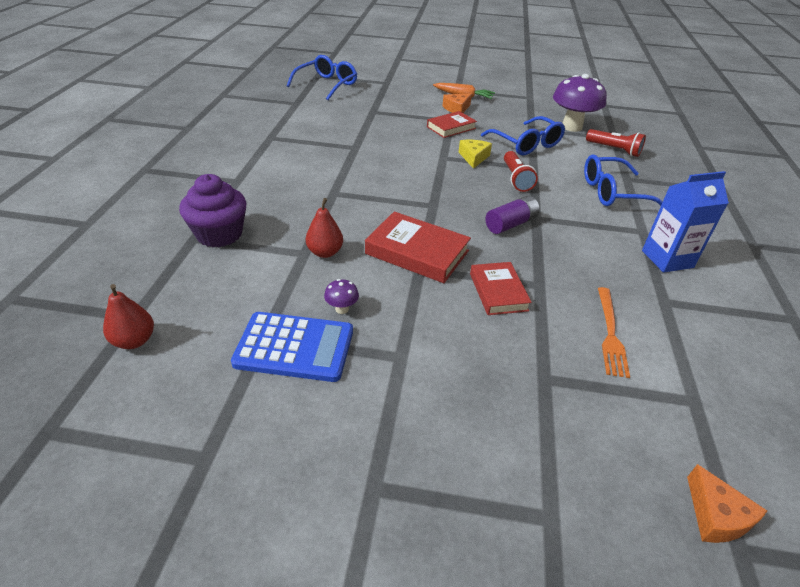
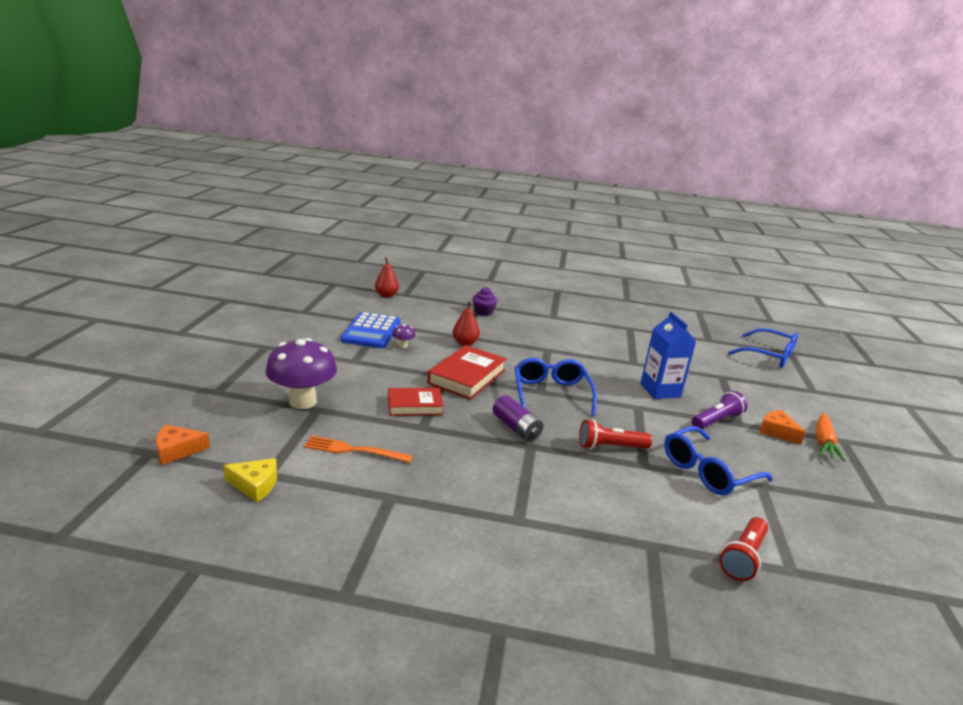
camera: 90 degrees right, 15 degrees down
purple cupcake [179,174,246,247] -> purple cupcake [472,287,497,316], size x0.59
red book [427,111,477,138] -> purple flashlight [692,391,747,429]
yellow cheese [459,140,492,169] -> yellow cheese moved to [223,458,277,502]
purple mushroom [553,74,607,132] -> purple mushroom moved to [266,338,337,409]
blue glasses [584,154,662,206] -> blue glasses moved to [514,358,597,416]
blue carton [642,171,729,273] -> blue carton moved to [640,312,697,399]

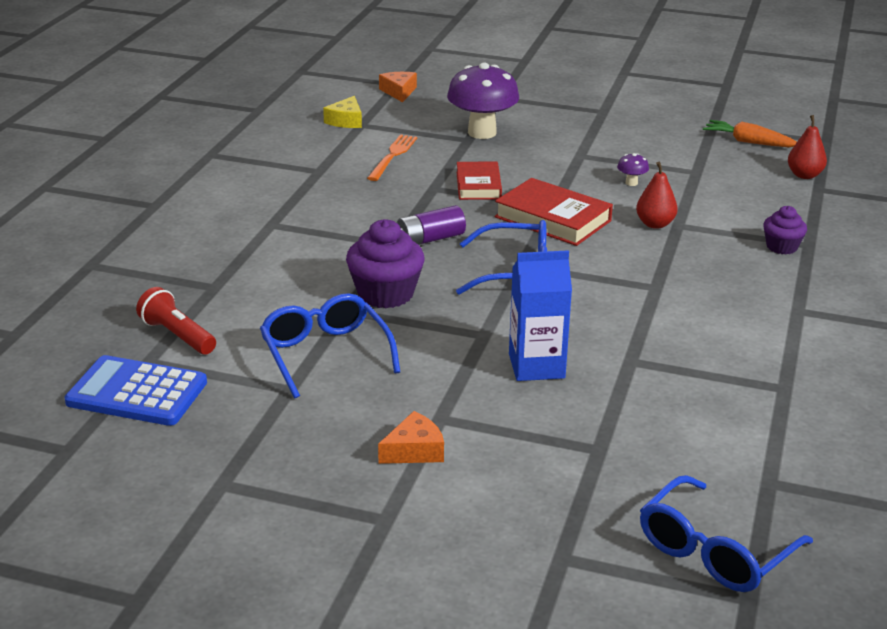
camera: 100 degrees right, 5 degrees up
blue calculator [341,312,400,348] -> blue calculator moved to [64,355,207,426]
red flashlight [579,419,652,450] -> purple cupcake [346,219,424,308]
purple flashlight [692,391,747,429] -> none
orange carrot [816,413,845,461] -> orange carrot moved to [703,120,797,147]

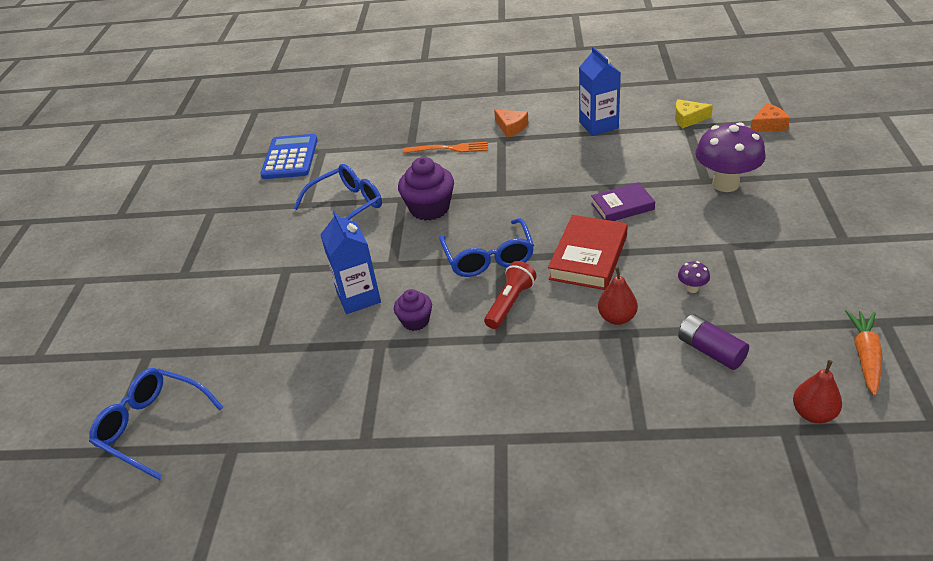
camera: 80 degrees right, 10 degrees up
red flashlight [136,287,216,355] -> red flashlight moved to [484,261,537,329]
orange fork [367,134,417,181] -> orange fork moved to [403,142,488,153]
orange cheese [378,411,444,464] -> orange cheese moved to [494,110,528,138]
purple battery [397,205,466,245] -> purple battery moved to [678,314,749,370]
red book [457,162,502,200] -> purple book [591,182,655,221]
purple cupcake [763,206,807,254] -> purple cupcake moved to [394,289,432,331]
none -> blue carton [579,47,621,136]

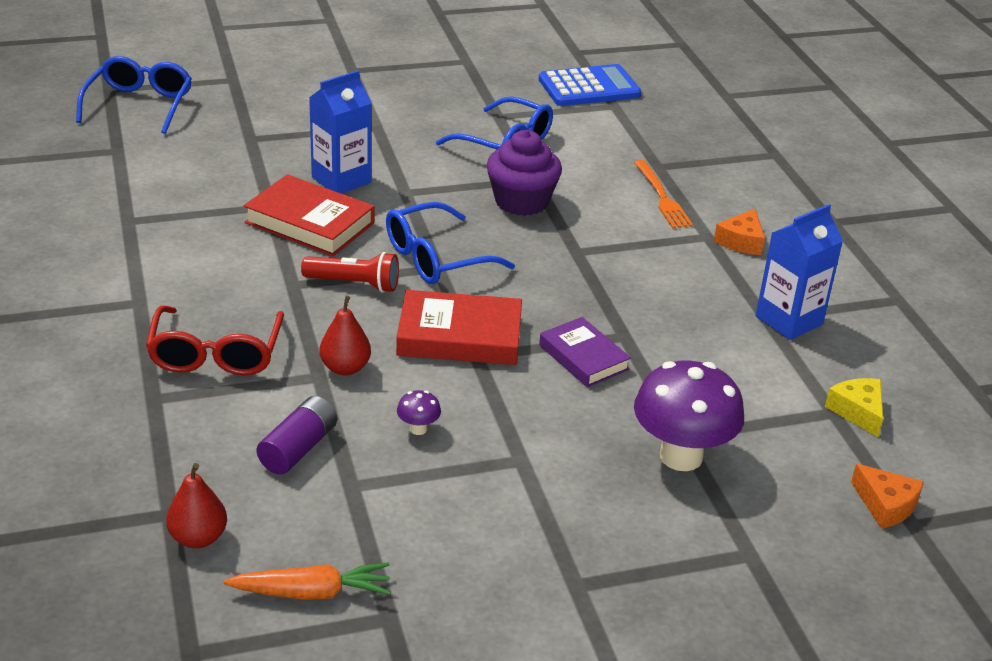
camera: 65 degrees right, 5 degrees down
purple cupcake [394,289,432,331] -> red book [244,174,374,256]
none -> red glasses [146,306,284,376]

